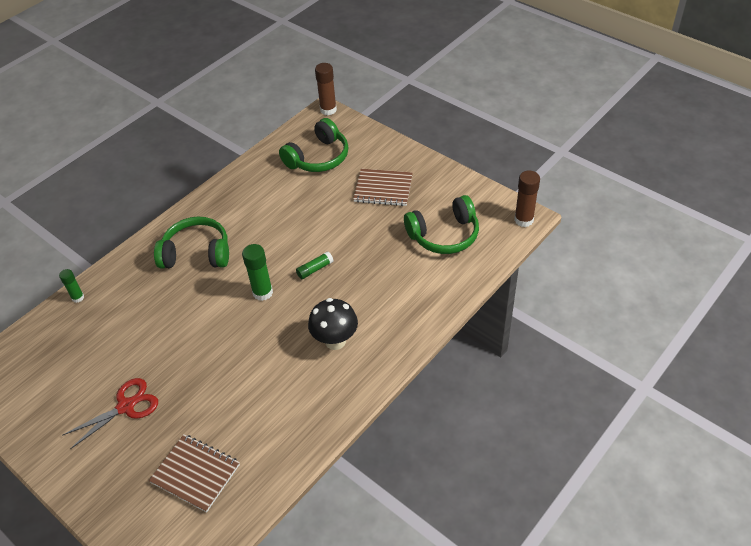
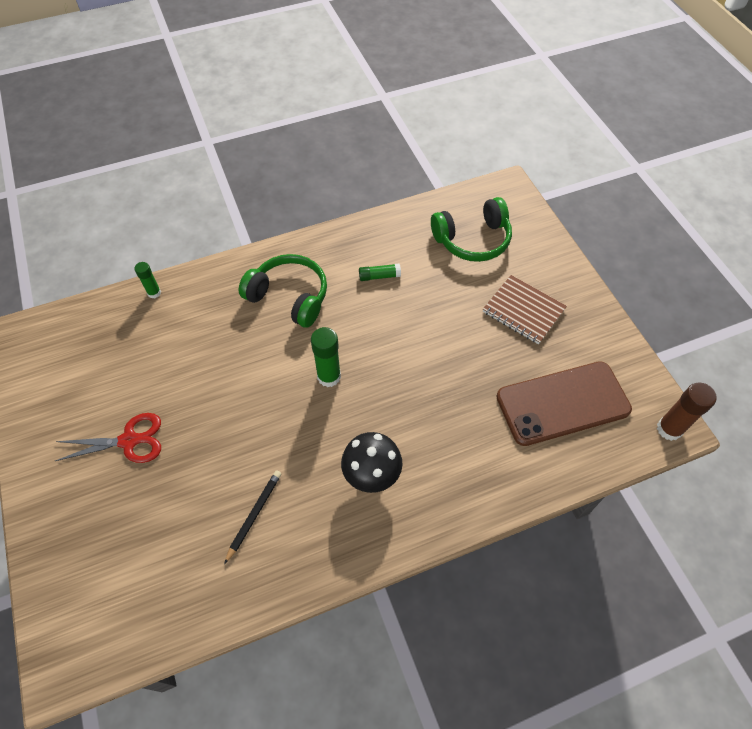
camera: 25 degrees right, 10 degrees up
brown notebook [149,434,240,513] -> none
green glue stick [296,252,333,279] -> green glue stick moved to [359,264,401,281]
brown glue stick [315,63,337,115] -> none
green headphones [404,195,479,254] -> brown phone [496,361,632,446]
none -> black pencil [224,470,282,564]

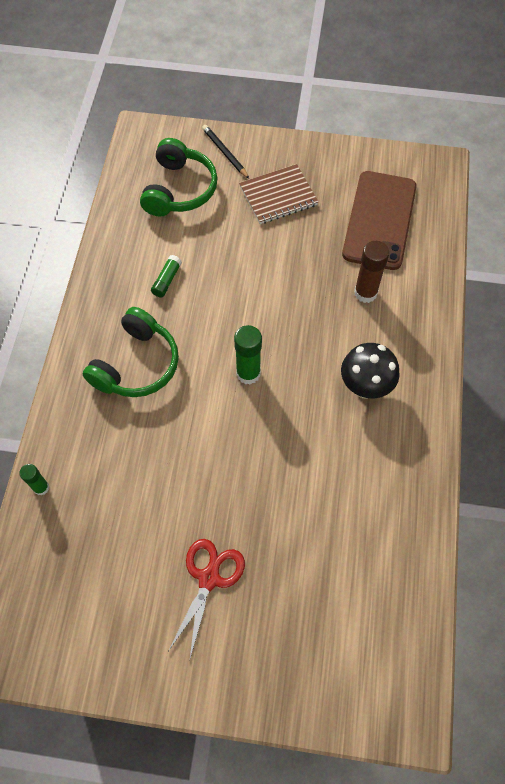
camera: 60 degrees left, 5 degrees up
black pencil [224,470,282,564] -> black pencil moved to [202,125,249,179]
green headphones [238,254,327,328] -> green headphones turned 150 degrees clockwise [83,307,179,397]
brown glue stick [657,383,717,441] -> brown glue stick moved to [354,241,389,303]

